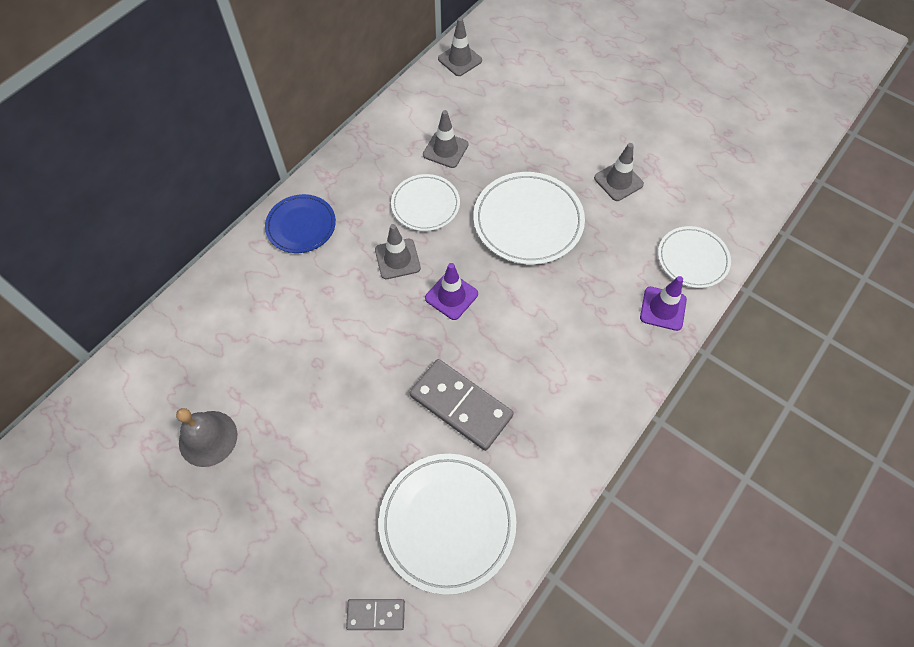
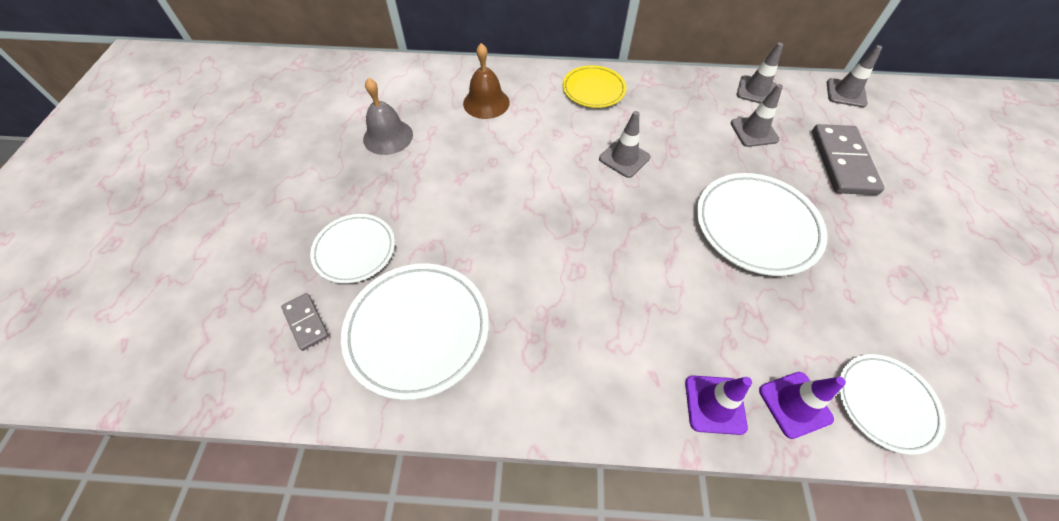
camera: 55 degrees right, 5 degrees down
blue plate [265,194,336,253] -> yellow plate [562,65,627,108]
white plate [391,174,460,231] -> white plate moved to [310,214,395,284]
grey domino [410,359,514,451] -> grey domino moved to [812,124,885,195]
purple traffic cone [425,263,478,320] -> purple traffic cone moved to [685,375,752,435]
grey traffic cone [594,143,644,201] -> grey traffic cone moved to [736,43,783,104]
none -> brown bell [463,43,510,119]

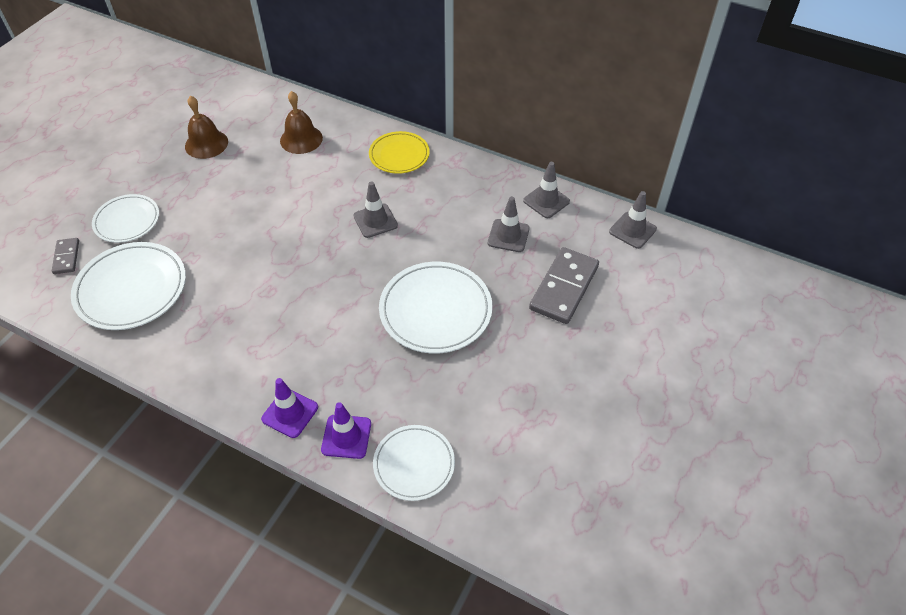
camera: 25 degrees right, 5 degrees down
grey bell [363,78,413,155] -> brown bell [185,96,228,159]

